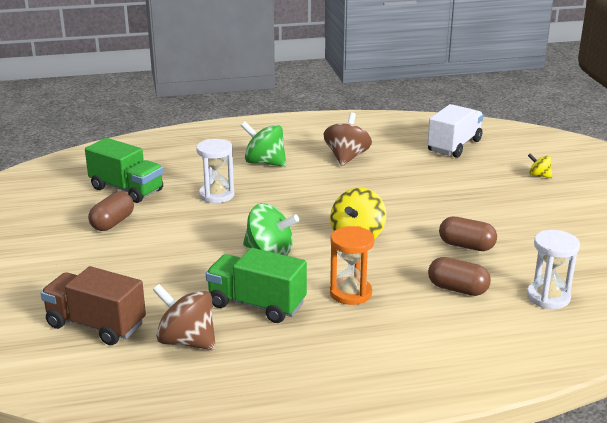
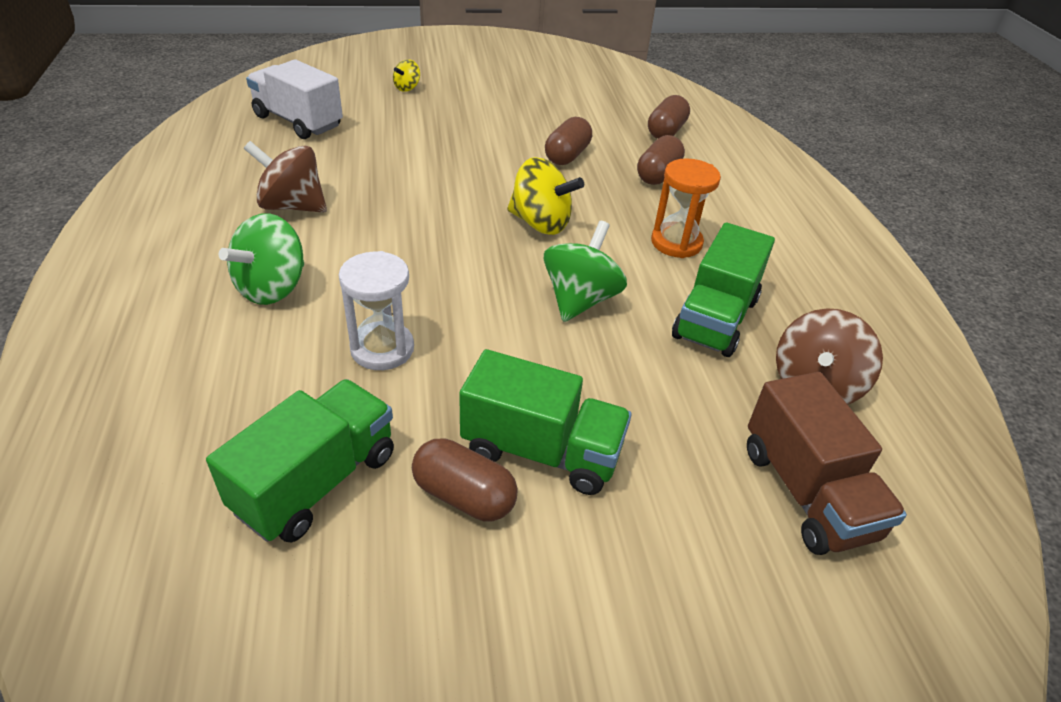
camera: 90 degrees left, 15 degrees up
brown truck [41,266,146,345] -> brown truck turned 45 degrees counterclockwise [747,372,907,555]
white hourglass [527,230,580,309] -> brown capsule [648,95,690,139]
none -> green truck [459,349,632,495]

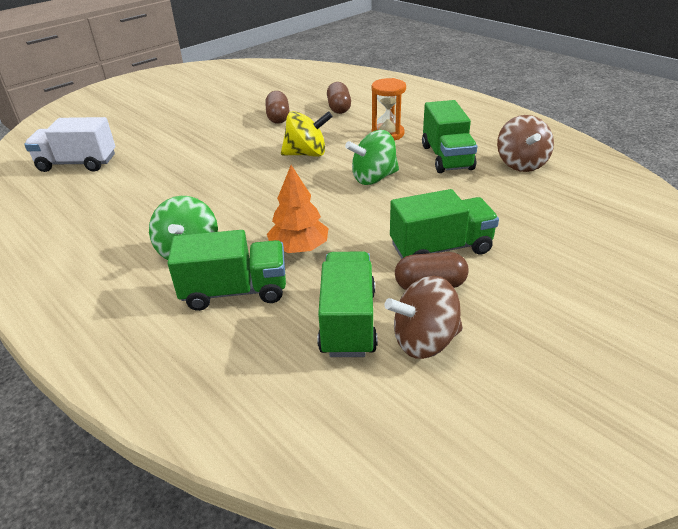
camera: 30 degrees left, 5 degrees down
brown spinning top [244,141,327,213] -> brown spinning top moved to [384,276,463,359]
white hourglass [339,251,414,370] -> orange tree [267,165,328,253]
yellow spinning top [393,59,420,92] -> none
green spinning top [544,221,627,322] -> green spinning top turned 105 degrees counterclockwise [345,130,399,185]
brown capsule [648,95,690,139] -> none
brown truck [747,372,907,555] -> none
none -> green truck [167,230,286,311]

